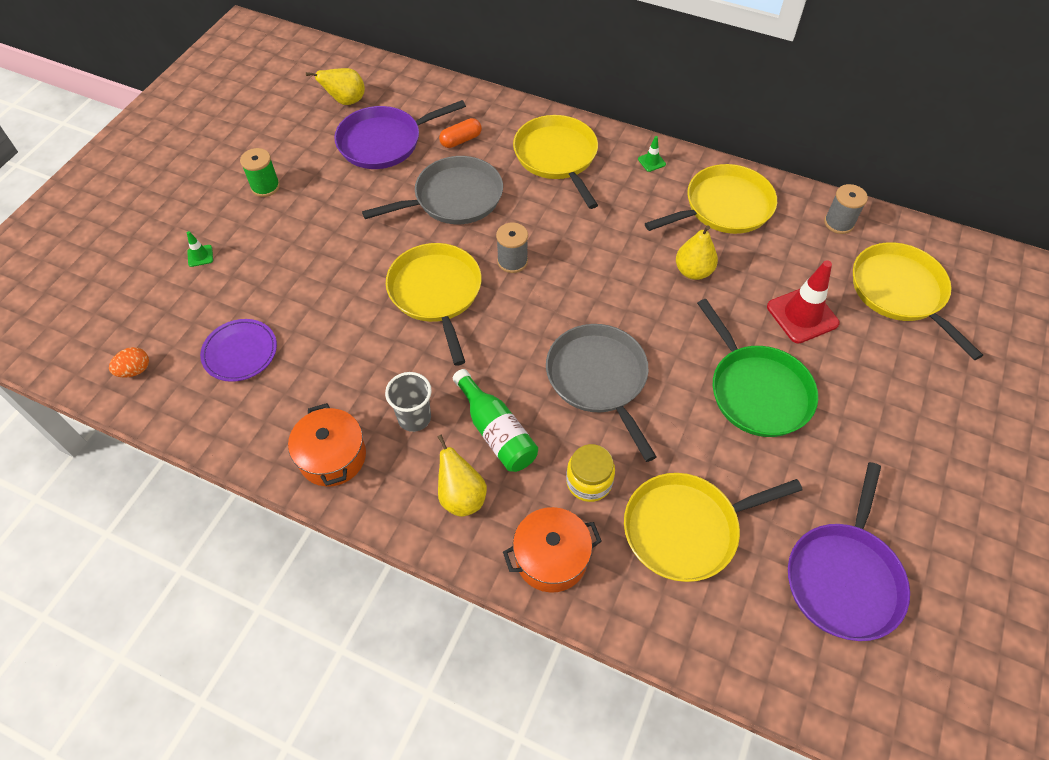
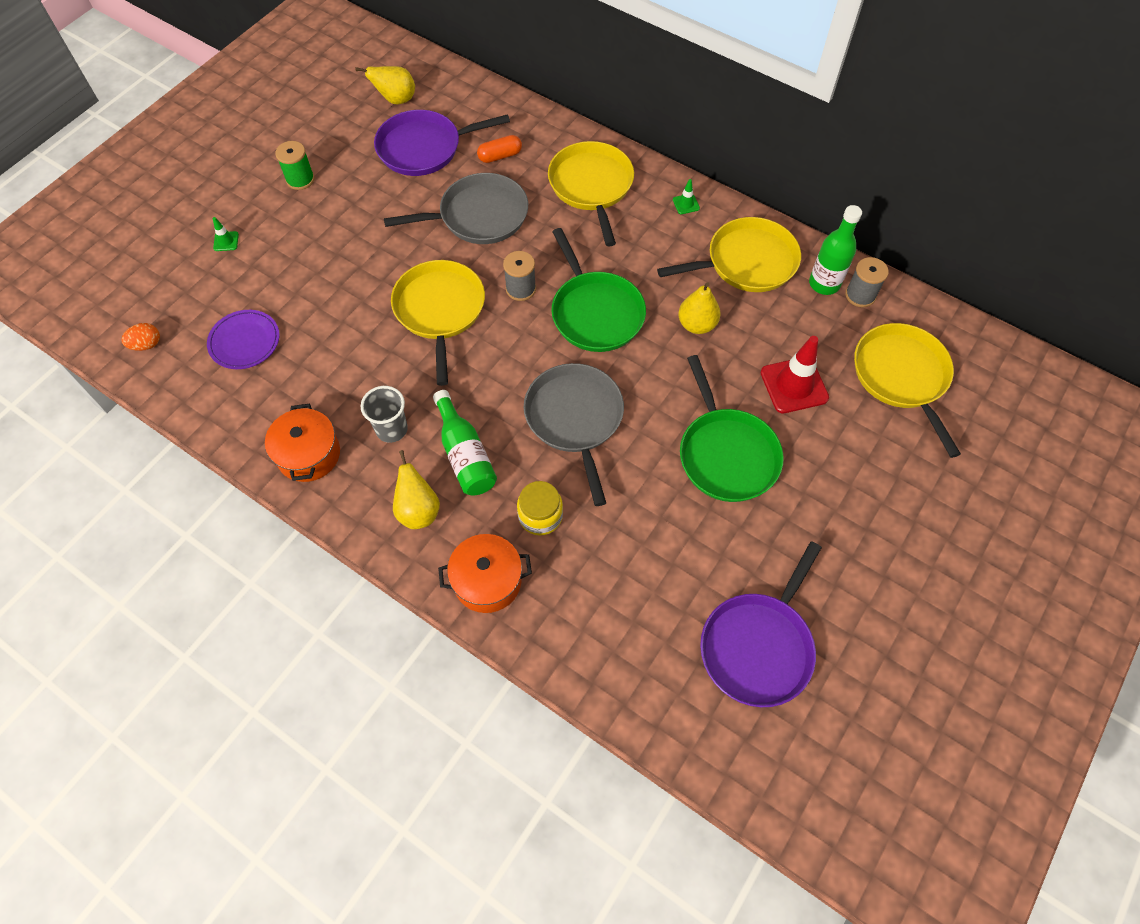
camera: 10 degrees right, 5 degrees up
yellow pan [624,473,803,582] -> none
none -> green pan [551,228,646,352]
none -> green bottle [809,205,862,295]

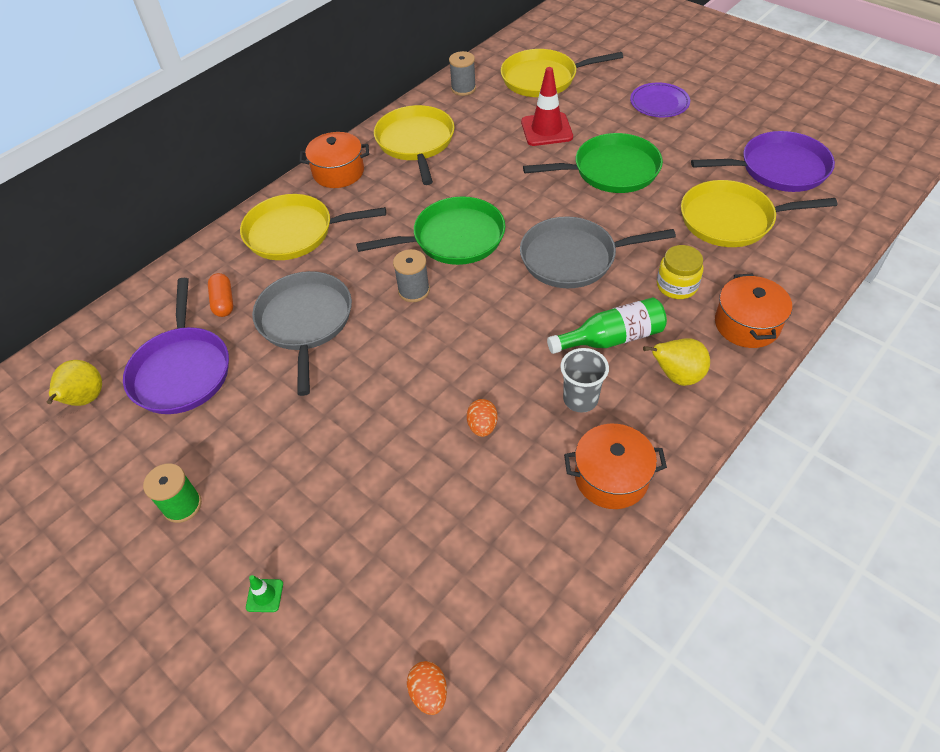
camera: 80 degrees left, 10 degrees down
purple plate [207,310,280,369] -> purple plate moved to [630,83,690,117]
yellow pan [391,260,485,386] -> yellow pan moved to [681,180,837,247]
green traffic cone [673,179,700,214] -> orange pot [300,132,369,188]
yellow pear [678,282,720,334] -> none
purple pan [700,541,822,707] -> purple pan turned 45 degrees counterclockwise [691,131,835,192]
green bottle [809,205,862,295] -> none
none -> orange egg [467,399,498,437]

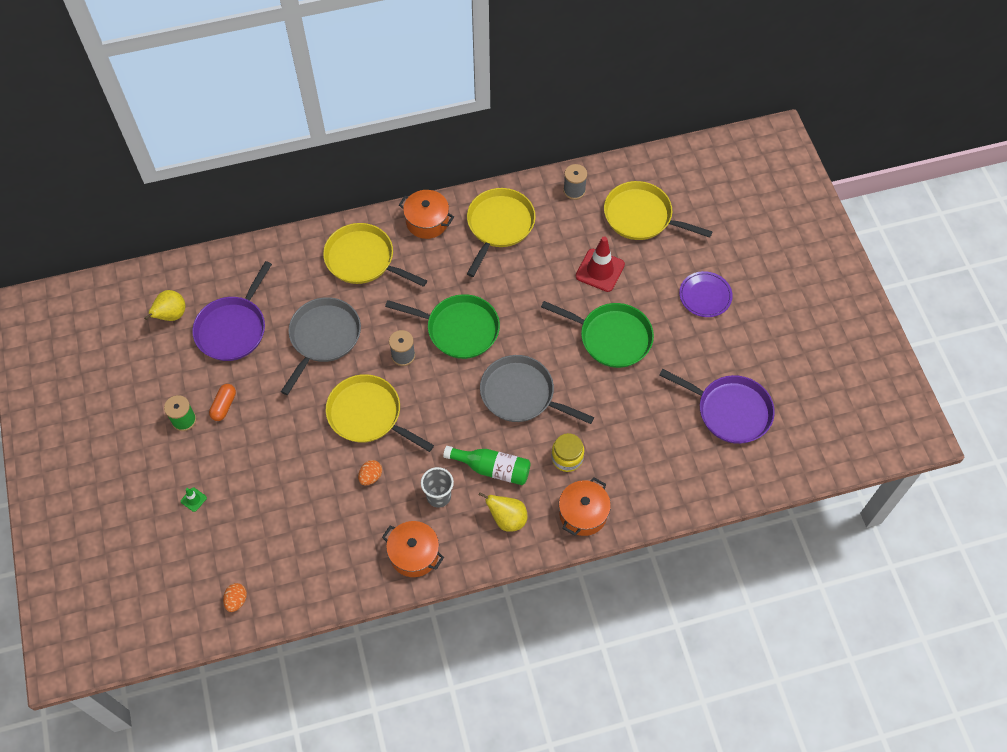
camera: 30 degrees right, 10 degrees up
orange capsule [208,273,233,317] -> orange capsule moved to [209,384,236,421]
yellow pan [681,180,837,247] -> yellow pan moved to [325,374,434,452]

